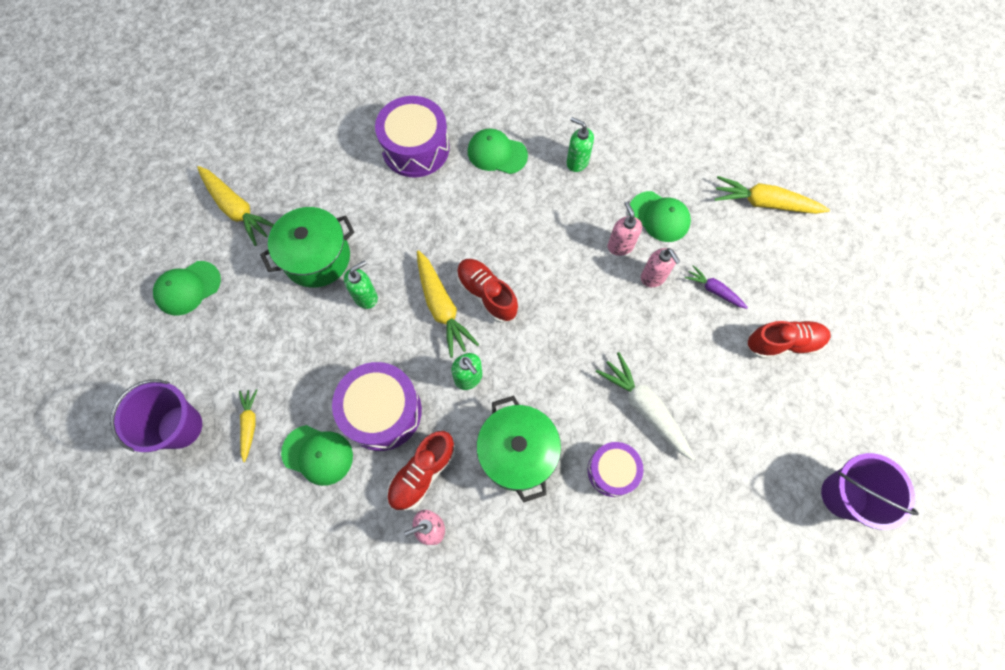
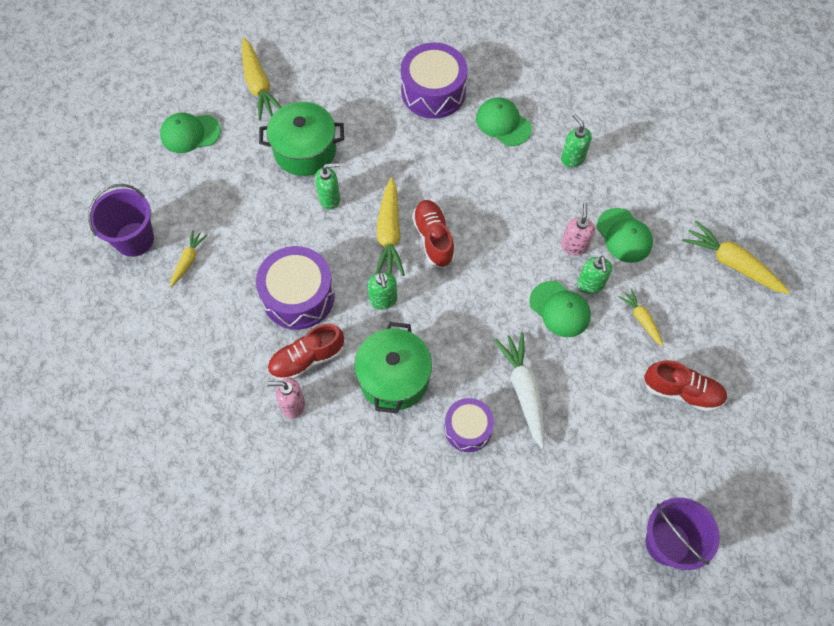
camera: 25 degrees right, 5 degrees down
green cap [281,425,353,486] -> green cap moved to [529,281,591,337]
pink soap dispenser [641,248,681,287] -> green soap dispenser [577,256,612,294]
purple carrot [685,265,748,309] -> yellow carrot [618,289,663,347]

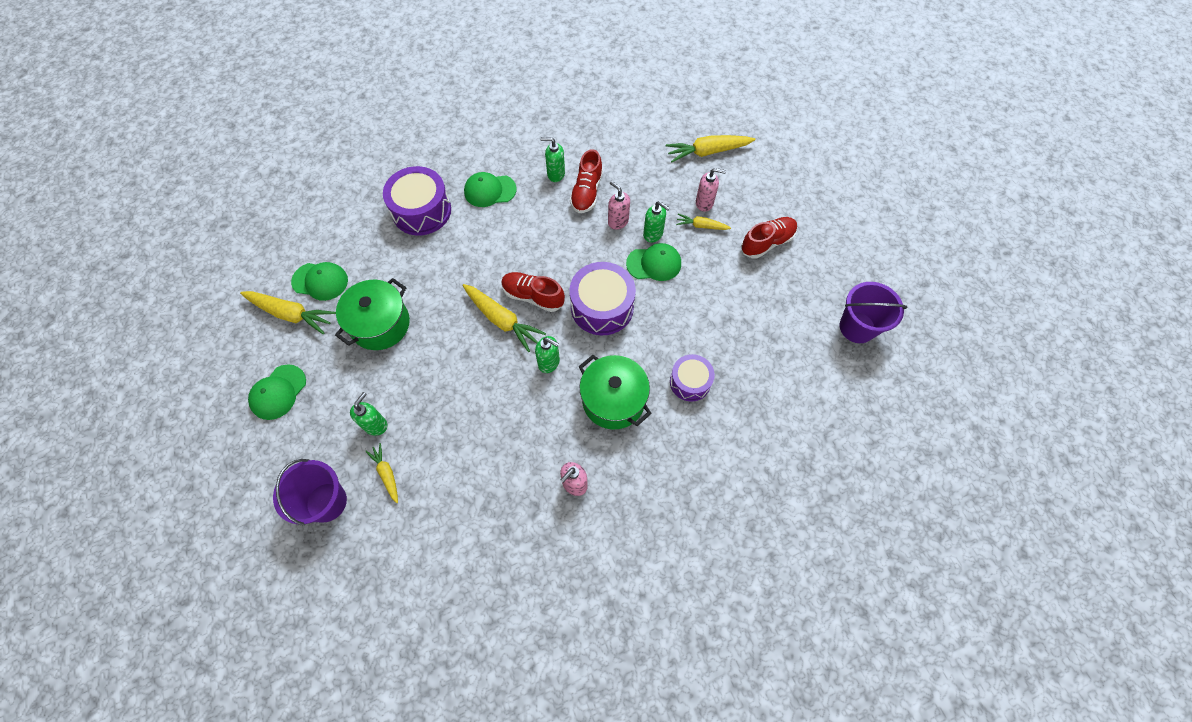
camera: 50 degrees left, 0 degrees up
purple drum [256,246,335,330] -> purple drum moved to [570,262,636,335]
red shoe [268,324,344,381] -> red shoe moved to [570,149,603,213]
green soap dispenser [315,163,340,210] -> green soap dispenser moved to [350,392,388,436]
white carrot [494,332,545,449] -> none
green cap [597,208,653,263] -> green cap moved to [291,262,348,301]
none -> pink soap dispenser [696,168,726,212]

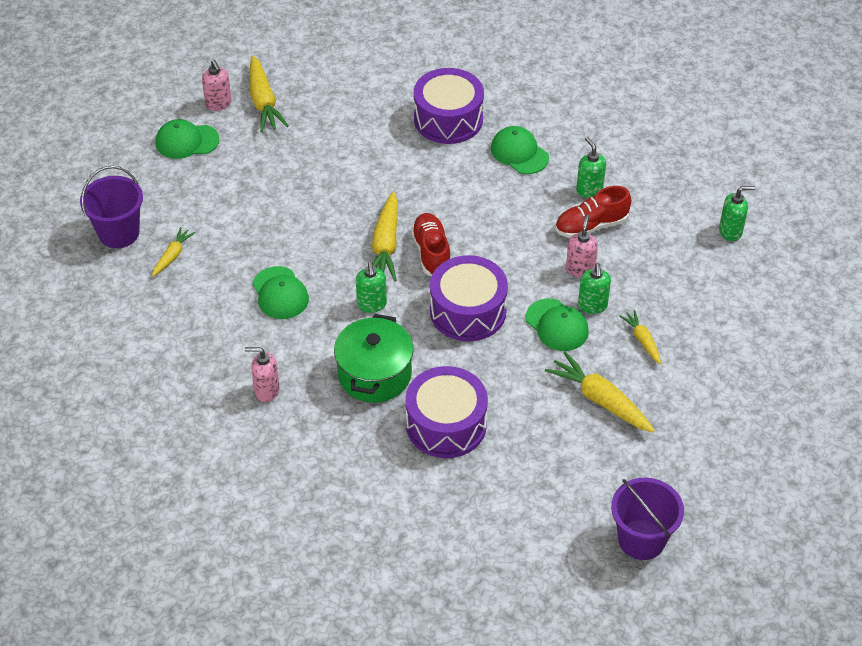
camera: 55 degrees right, 15 degrees down
green cap [291,262,348,301] -> green cap moved to [253,266,309,319]
green pot [335,278,410,350] -> none
green soap dispenser [350,392,388,436] -> green soap dispenser moved to [719,186,755,241]
yellow carrot [666,135,755,163] -> yellow carrot moved to [545,351,655,432]
purple drum [670,354,715,402] -> purple drum [405,366,488,458], size x1.62
pink soap dispenser [696,168,726,212] -> pink soap dispenser moved to [202,60,232,111]
red shoe [741,217,797,259] -> none

